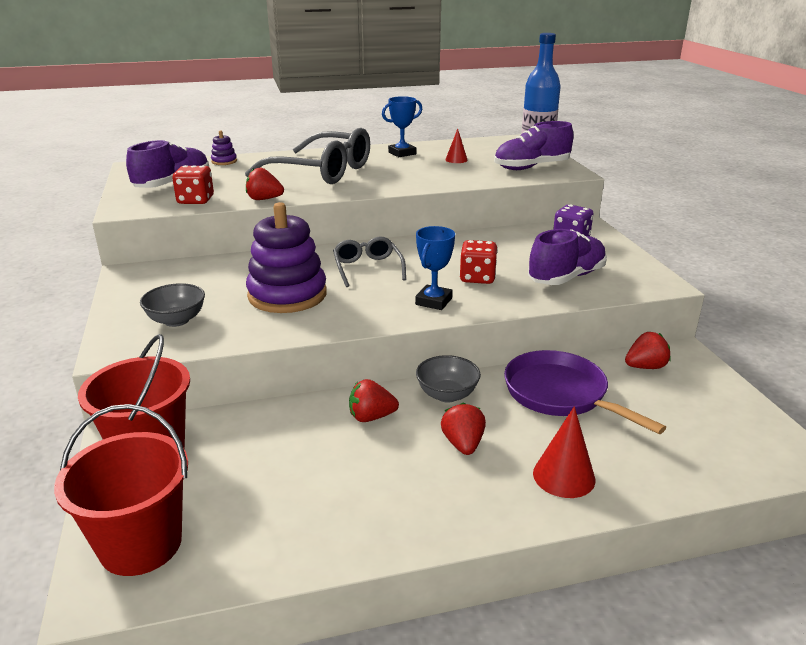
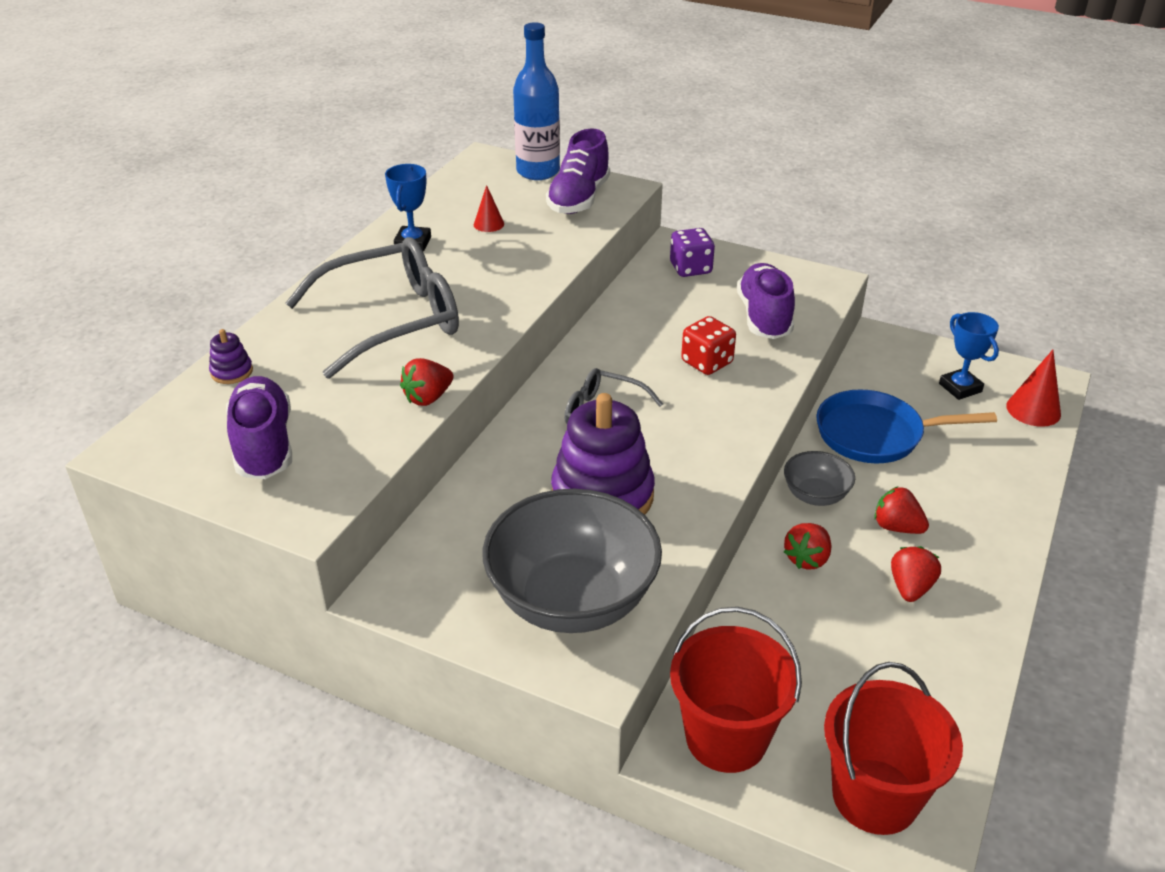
camera: 50 degrees left, 10 degrees up
grey bowl [140,283,205,327] -> grey bowl [483,489,662,633], size x2.07
red dice [172,165,214,204] -> none
blue trophy [415,226,455,310] -> blue trophy moved to [939,312,999,400]
purple pan [504,350,666,434] -> blue pan [816,389,997,463]
red cone [533,406,595,498] -> red cone moved to [1006,350,1061,427]
red strawberry [625,332,671,369] -> red strawberry moved to [891,546,941,602]

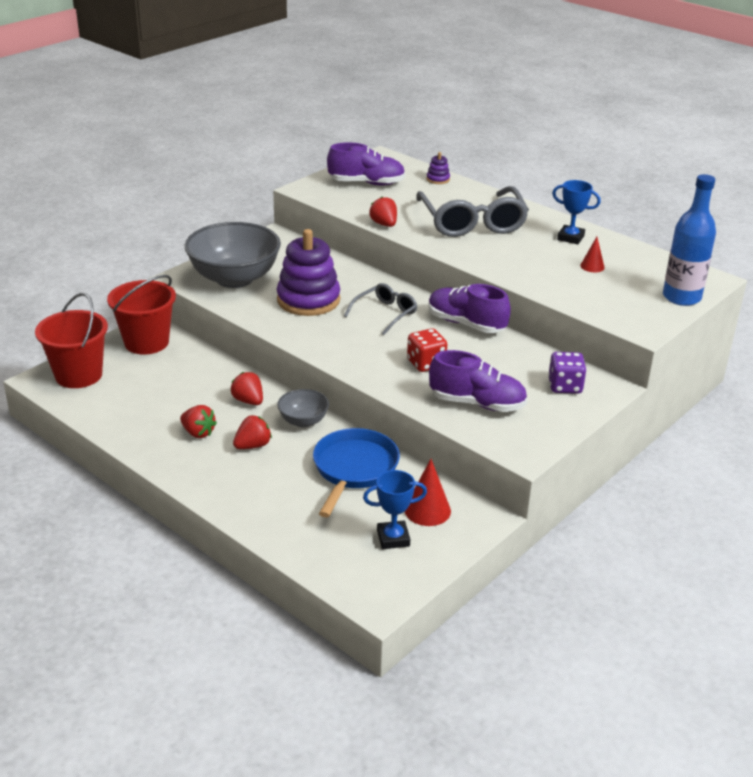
camera: 105 degrees right, 5 degrees down
purple shoe [546,129,610,214] -> purple shoe moved to [429,284,511,333]
red cone [1006,350,1061,427] -> red cone moved to [405,459,451,526]

